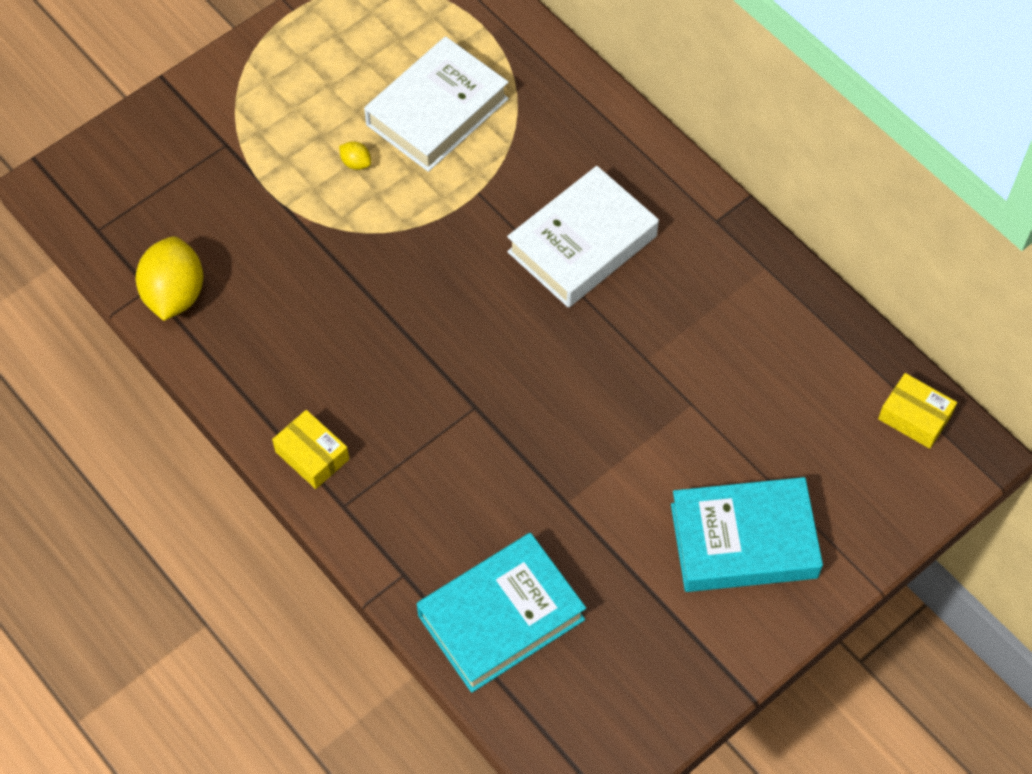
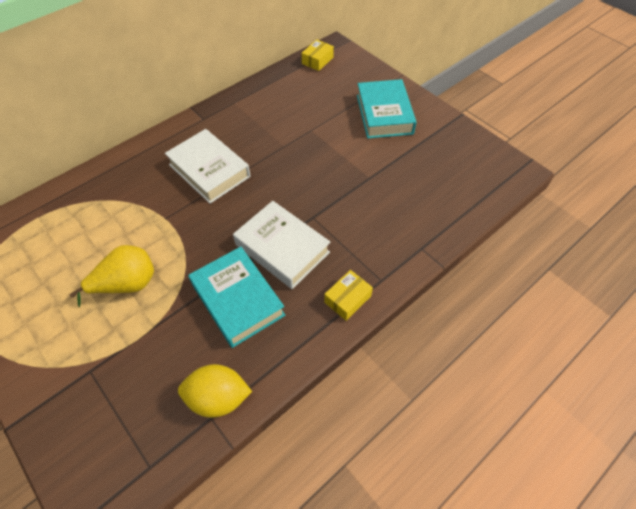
camera: 90 degrees left, 5 degrees down
yellow lemon [339,141,371,170] -> yellow pear [70,245,154,307]
white book [364,36,509,172] -> white book moved to [233,201,330,289]
turquoise book [417,533,586,693] -> turquoise book moved to [188,247,285,348]

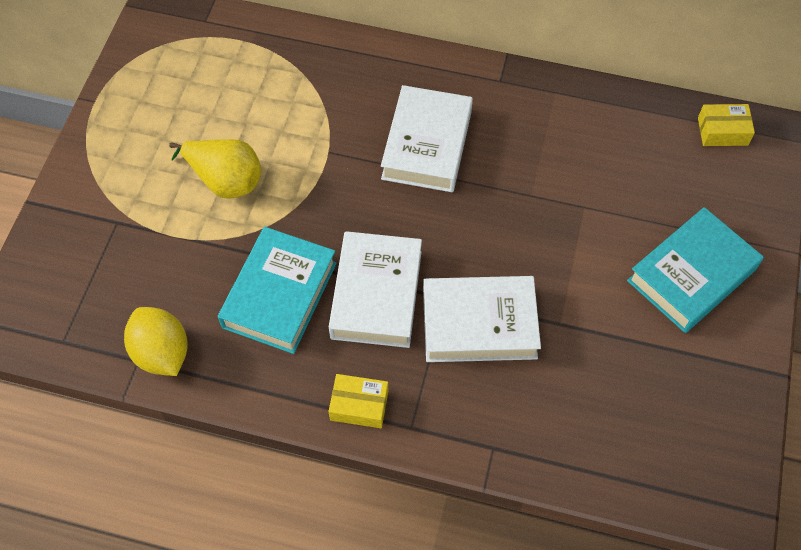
camera: 55 degrees right, 5 degrees up
none -> white book [423,276,541,362]

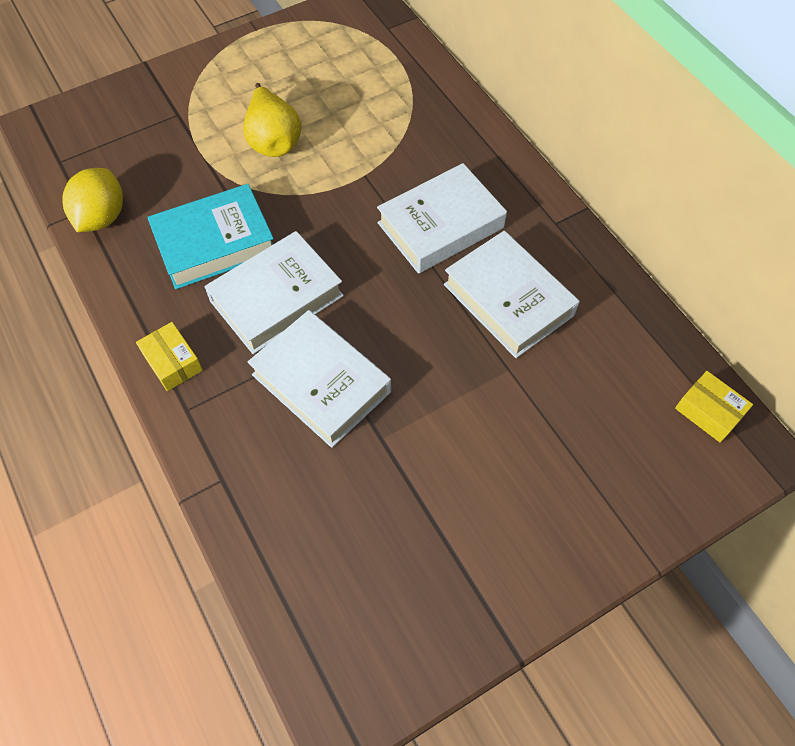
camera: 45 degrees right, 0 degrees up
turquoise book [627,207,764,333] -> none
none -> white book [444,231,580,358]

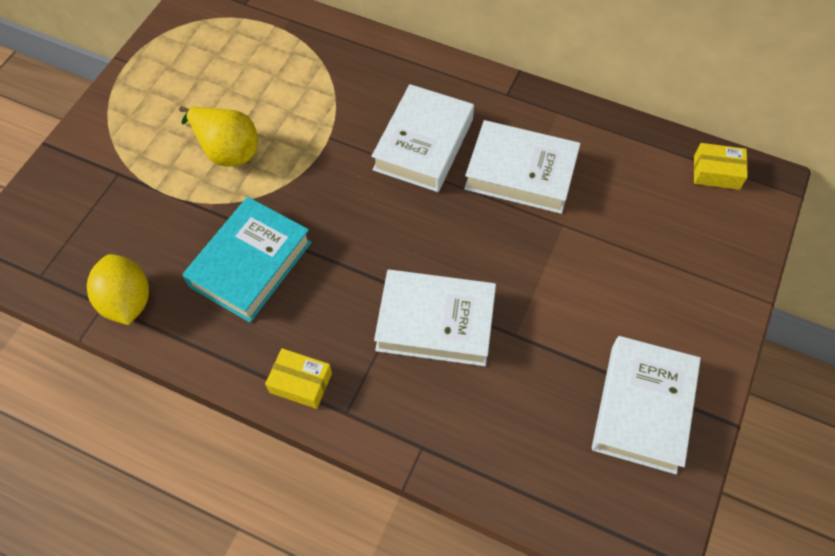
camera: 35 degrees left, 0 degrees up
white book [205,231,344,354] -> white book moved to [592,336,701,474]

